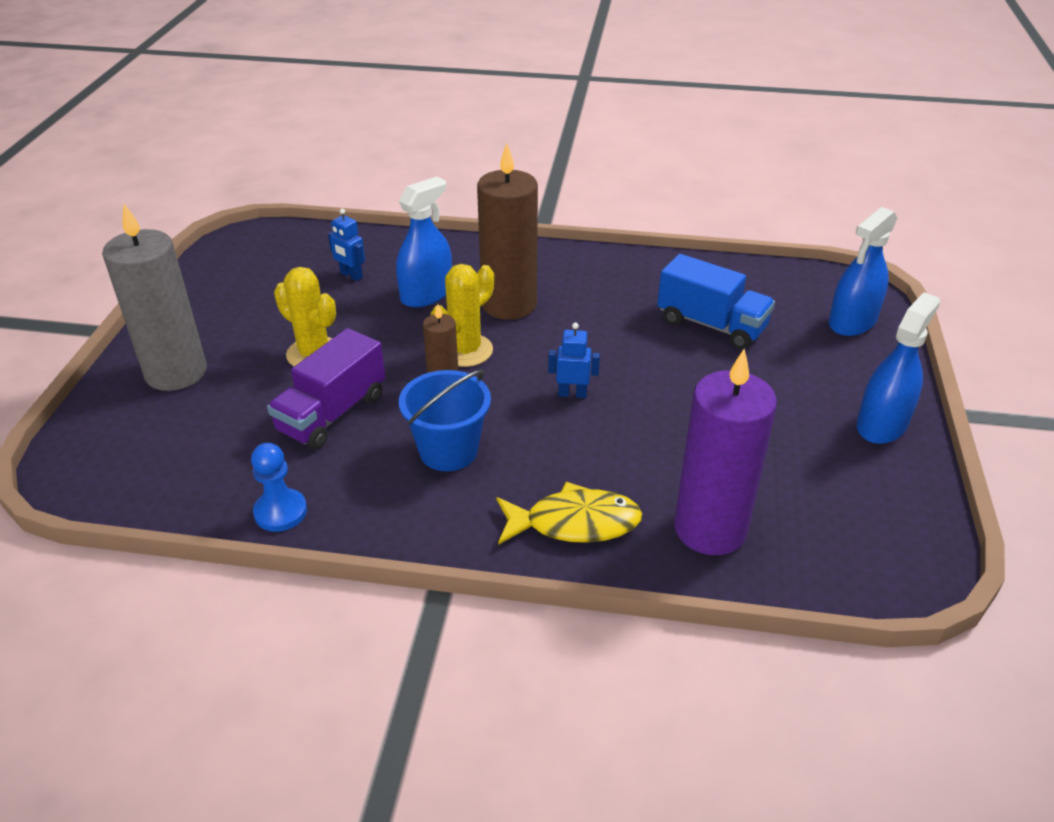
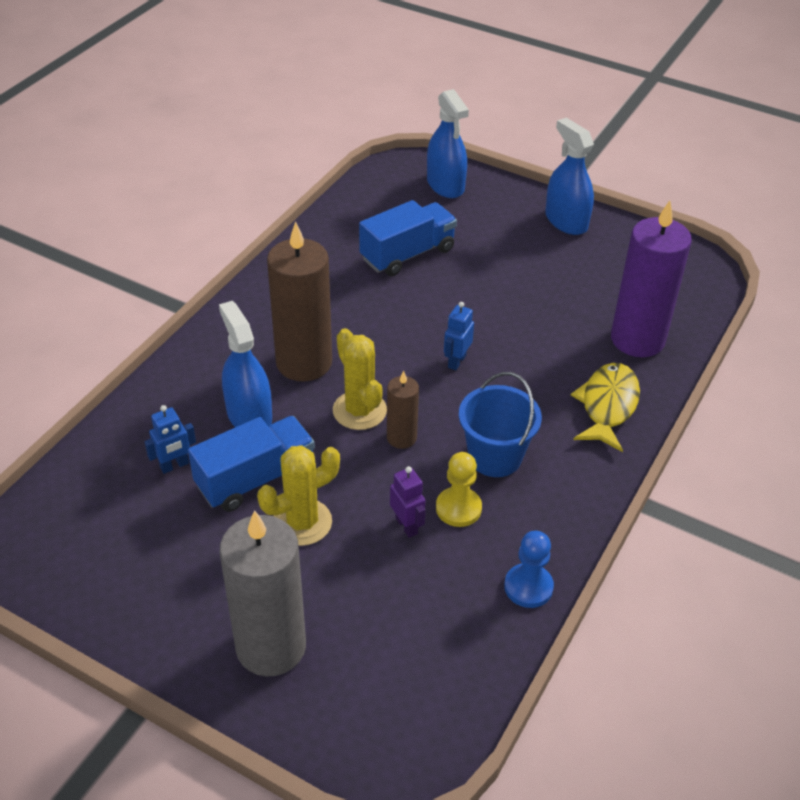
camera: 70 degrees left, 5 degrees up
purple truck [267,328,385,450] -> purple robot [390,466,426,538]
none -> blue truck [188,416,315,512]
none -> yellow pawn [436,452,482,527]

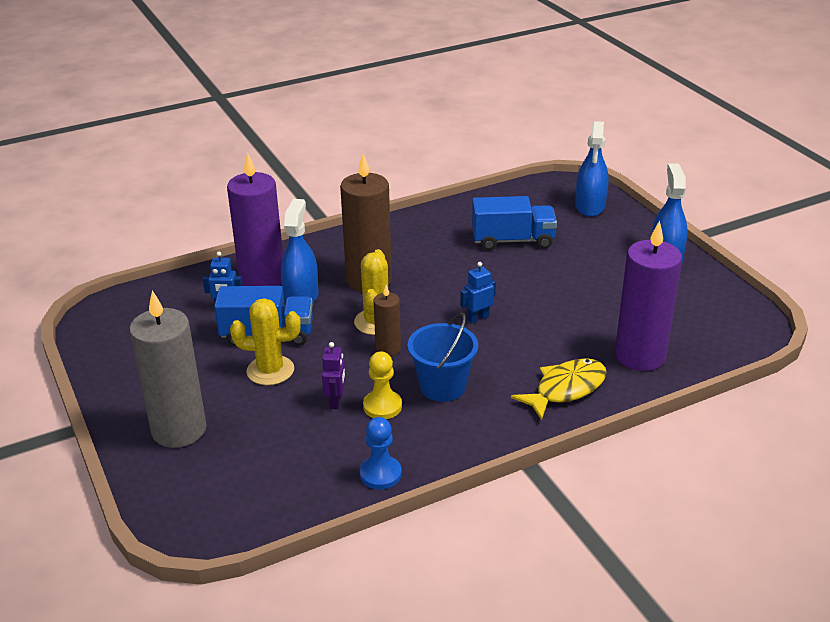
camera: 35 degrees right, 10 degrees down
none -> purple candle [227,153,283,286]

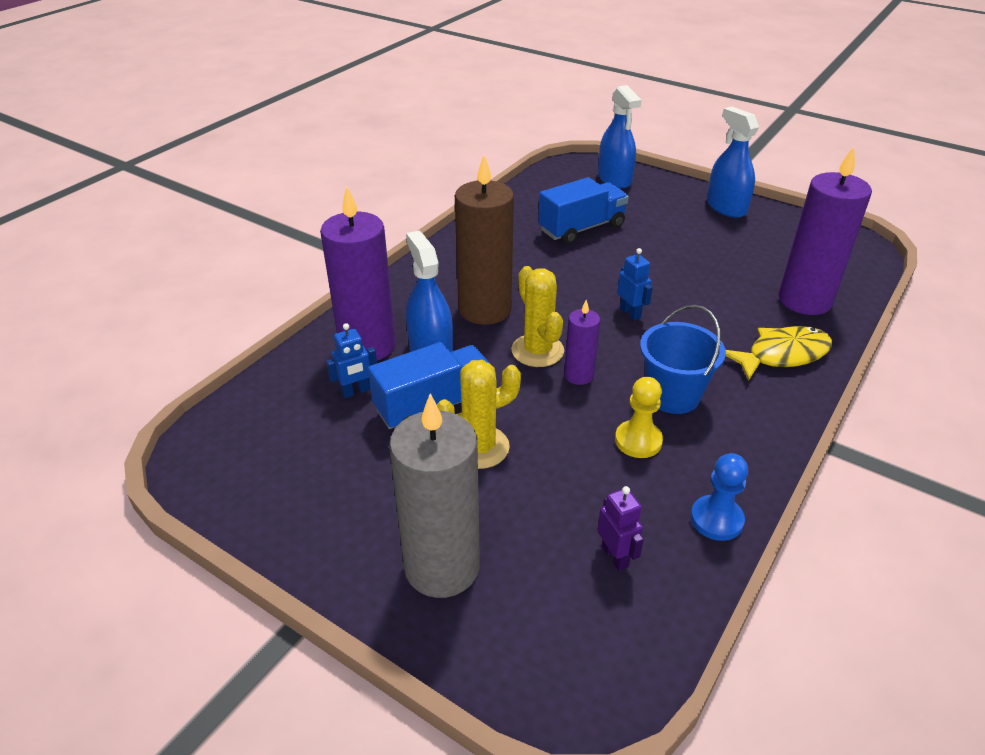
camera: 30 degrees left, 5 degrees up
purple robot [322,342,346,409] -> purple robot moved to [597,486,644,571]
brown candle [374,285,401,356] -> purple candle [564,300,600,385]
blue robot [460,262,496,323] -> blue robot turned 120 degrees clockwise [617,248,653,320]
yellow fish [511,358,607,421] -> yellow fish turned 45 degrees clockwise [725,326,832,381]

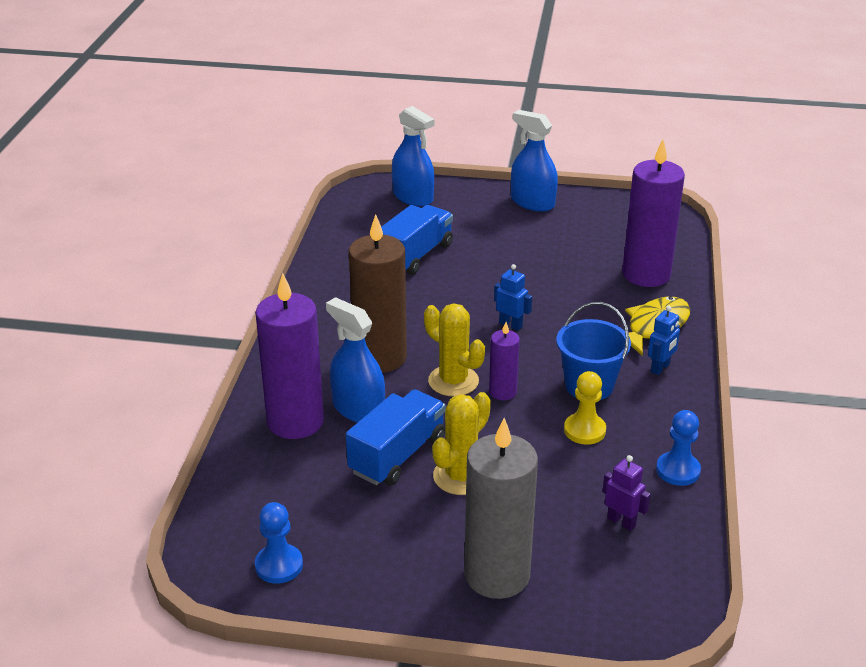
camera: 25 degrees left, 5 degrees down
blue robot [326,323,377,398] -> blue robot moved to [648,306,680,375]
none -> blue pawn [255,502,303,584]

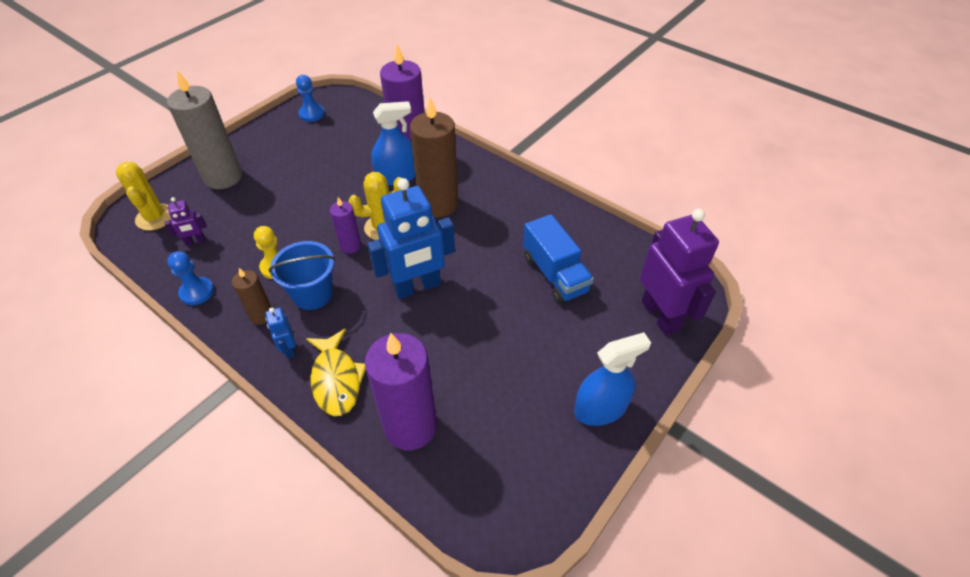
camera: 120 degrees right, 15 degrees up
blue truck [346,390,445,486] -> none
blue spray bottle [392,106,434,207] -> purple robot [640,209,719,336]
yellow cactus [432,392,491,495] -> yellow cactus moved to [116,162,171,230]
blue robot [494,264,532,331] -> blue robot [367,178,455,299], size x2.23
none -> brown candle [232,268,271,325]

